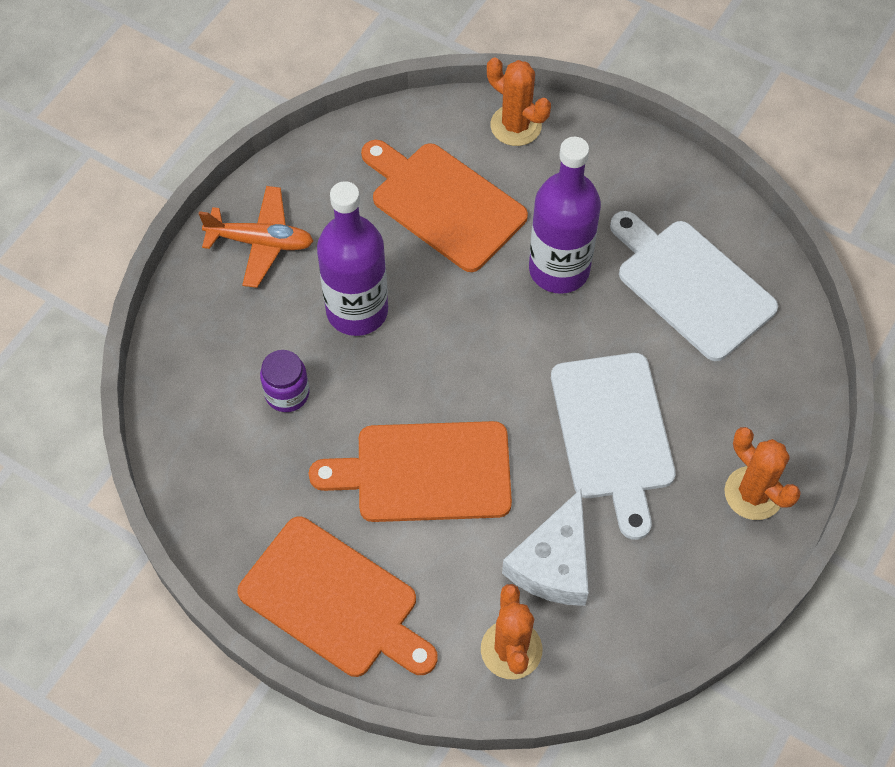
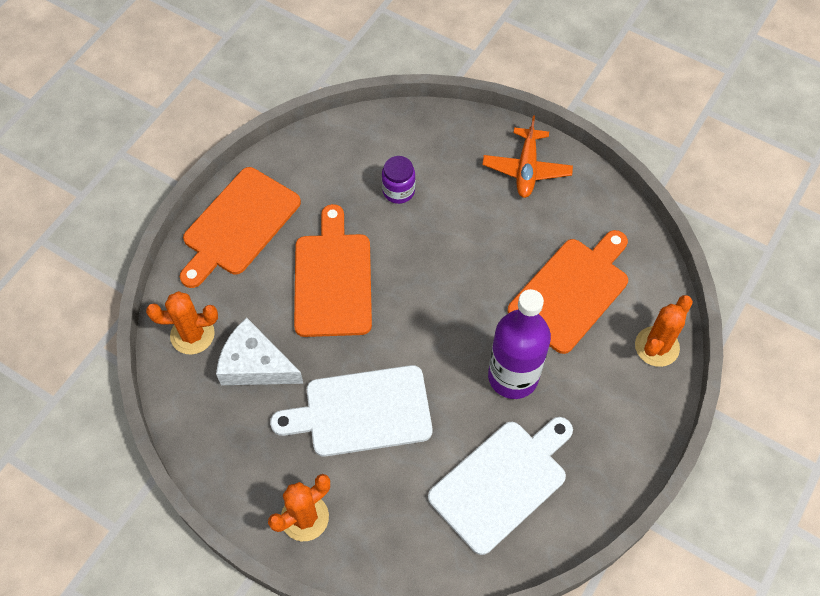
camera: 90 degrees right, 0 degrees up
purple bottle [317,181,388,336] -> none

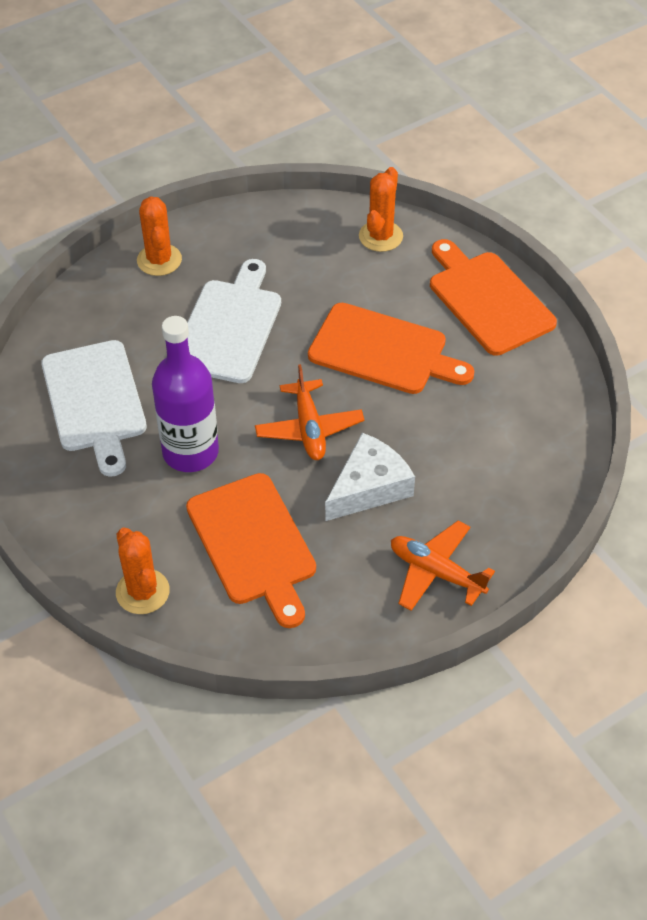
camera: 115 degrees right, 10 degrees down
white cheese [216,318,304,385] -> white cheese moved to [325,433,415,521]
purple jar [382,156,415,204] -> none
none -> orange plane [255,364,364,460]

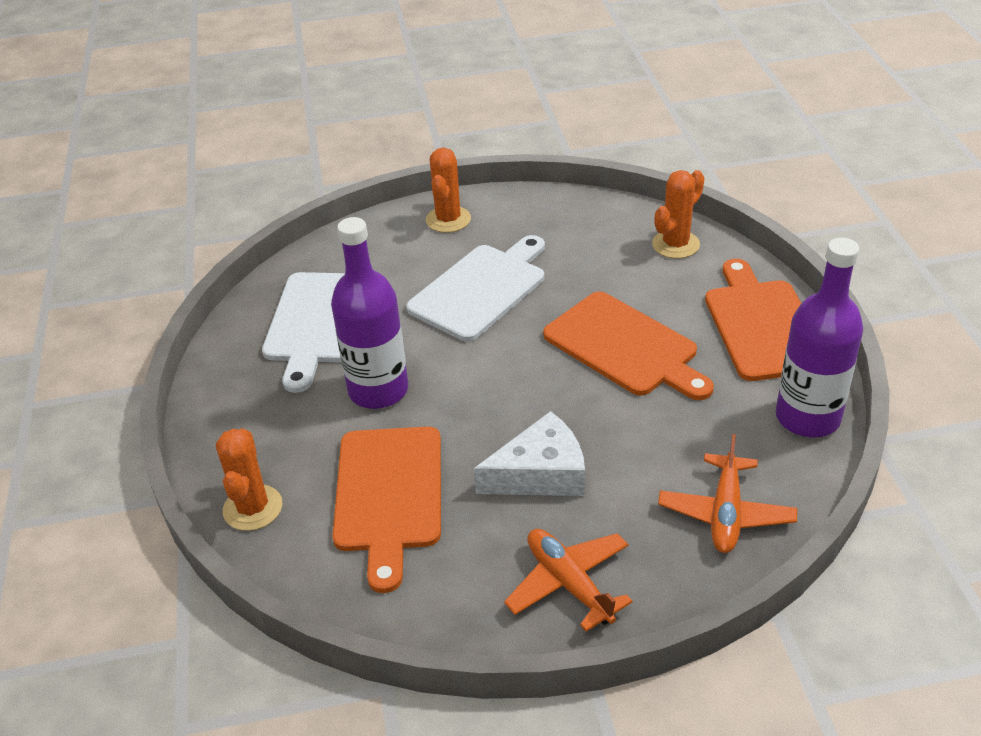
camera: 25 degrees right, 10 degrees down
orange plane [255,364,364,460] -> orange plane moved to [658,434,797,553]
none -> purple bottle [776,237,863,437]

